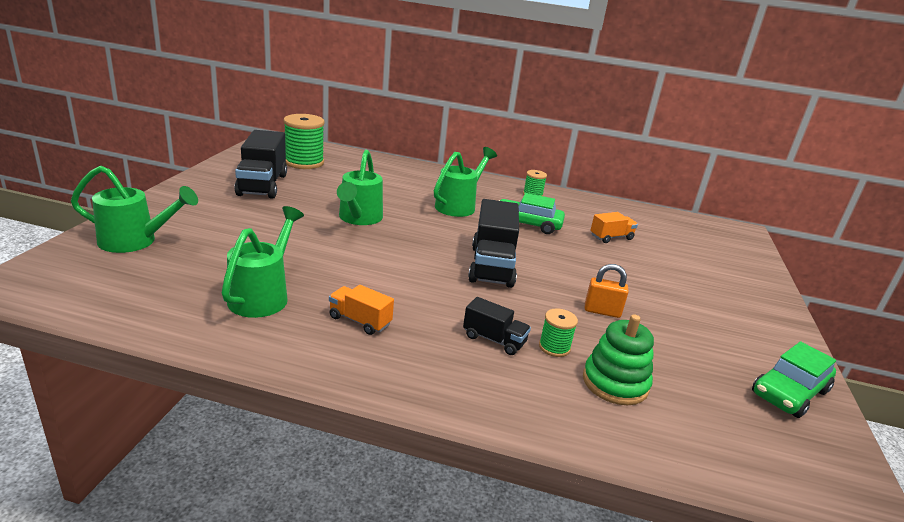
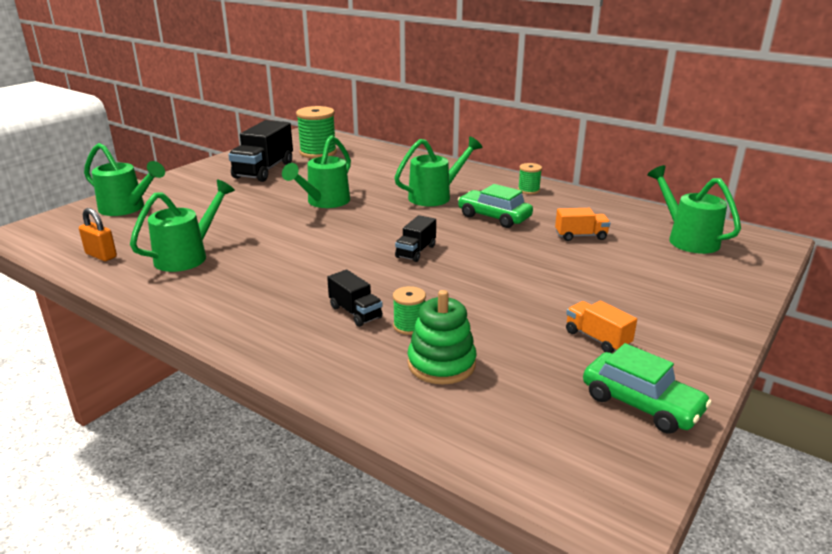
camera: 25 degrees right, 0 degrees up
orange truck [329,285,394,335] -> orange truck moved to [566,301,637,353]
black truck [468,199,519,288] -> black truck [395,215,436,262], size x0.53
orange padlock [585,264,629,318] -> orange padlock moved to [79,208,117,261]
green car [752,341,836,418] -> green car turned 120 degrees counterclockwise [583,343,712,434]
none -> green watering can [647,165,741,254]

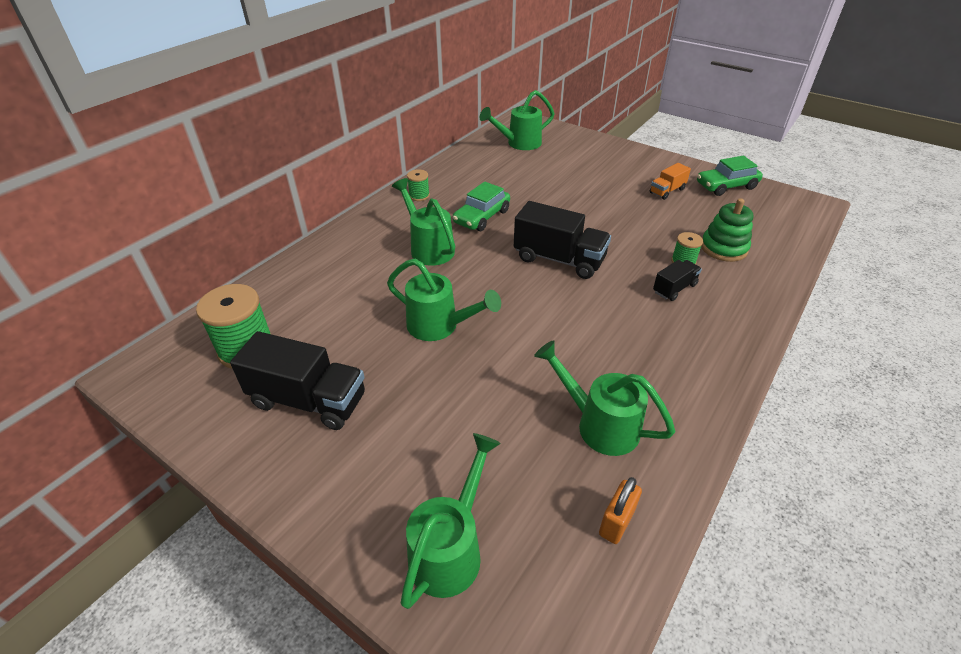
camera: 90 degrees left, 15 degrees up
black truck [395,215,436,262] -> black truck [514,201,611,279], size x1.88
orange truck [555,208,610,241] -> none
green car [583,343,712,434] -> green car turned 150 degrees counterclockwise [697,156,763,196]

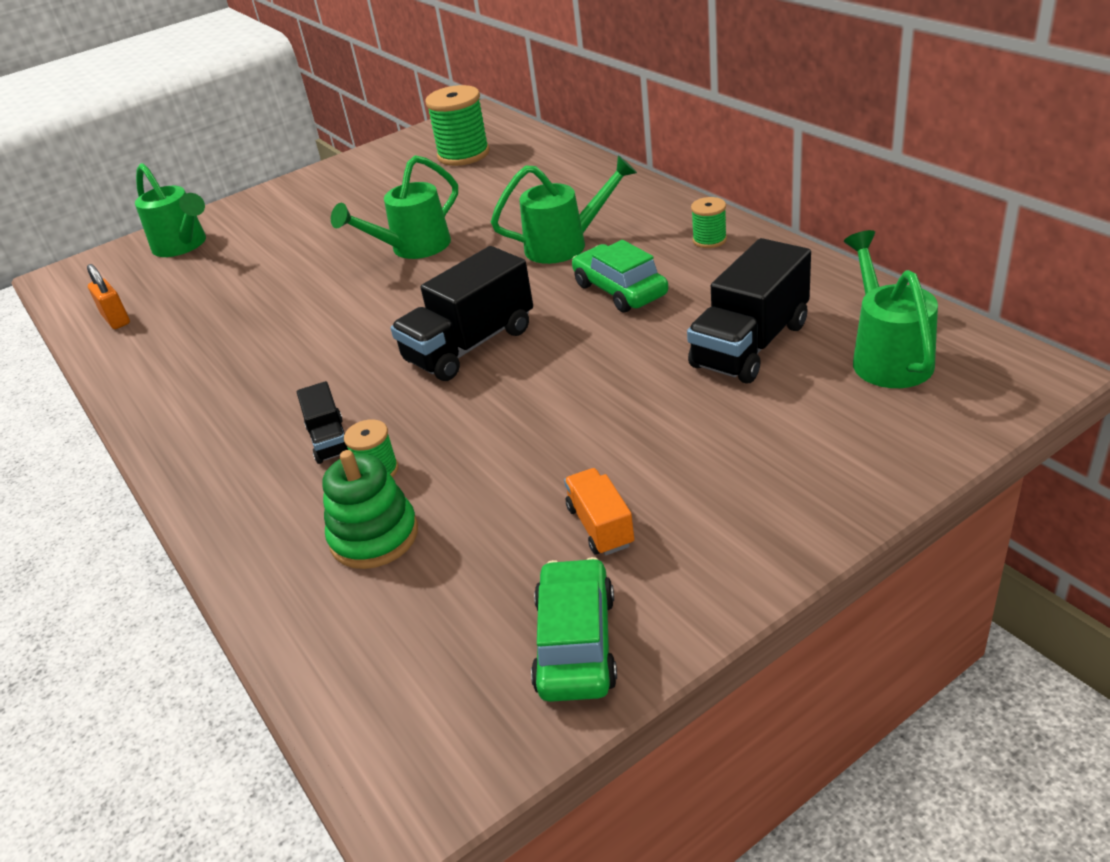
camera: 115 degrees right, 5 degrees down
black truck [230,331,365,430] -> black truck moved to [687,238,811,383]
green watering can [534,340,675,456] -> none

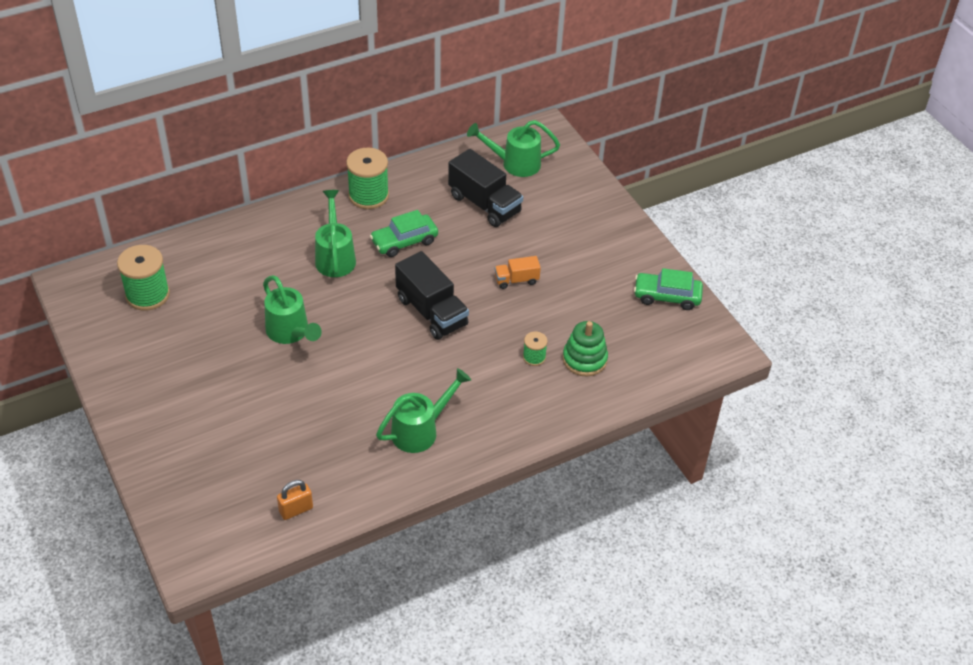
camera: 90 degrees left, 10 degrees up
green watering can [135,163,206,257] -> green watering can moved to [376,368,471,453]
black truck [297,381,348,464] -> none
orange truck [564,468,634,556] -> orange truck moved to [495,256,541,289]
green spool [691,197,727,248] -> green spool [346,148,389,209], size x1.94

